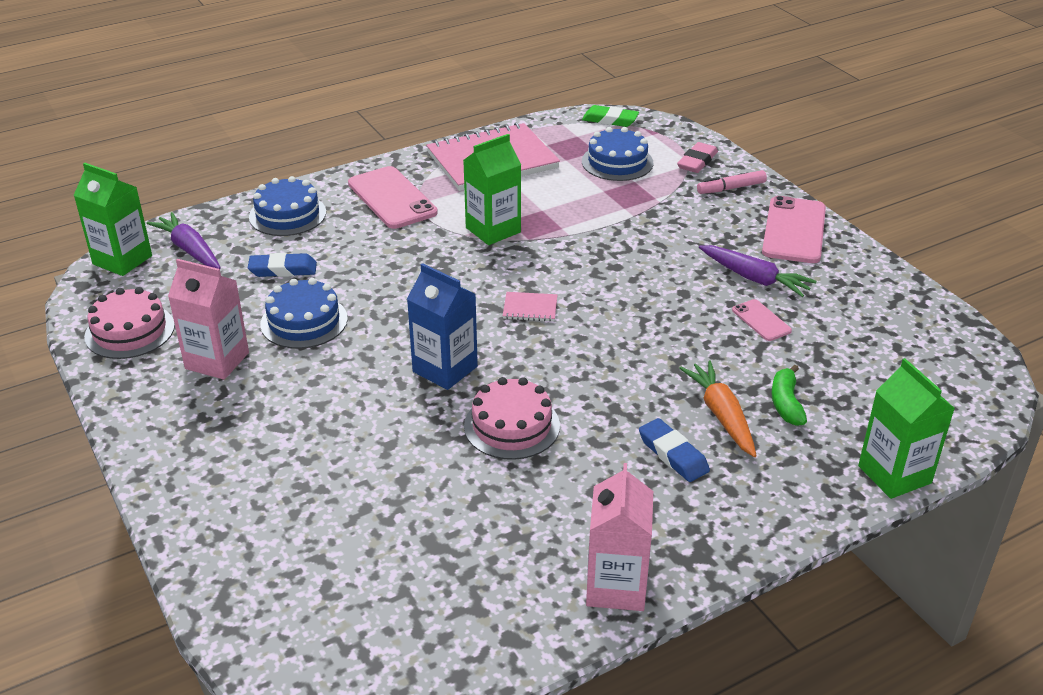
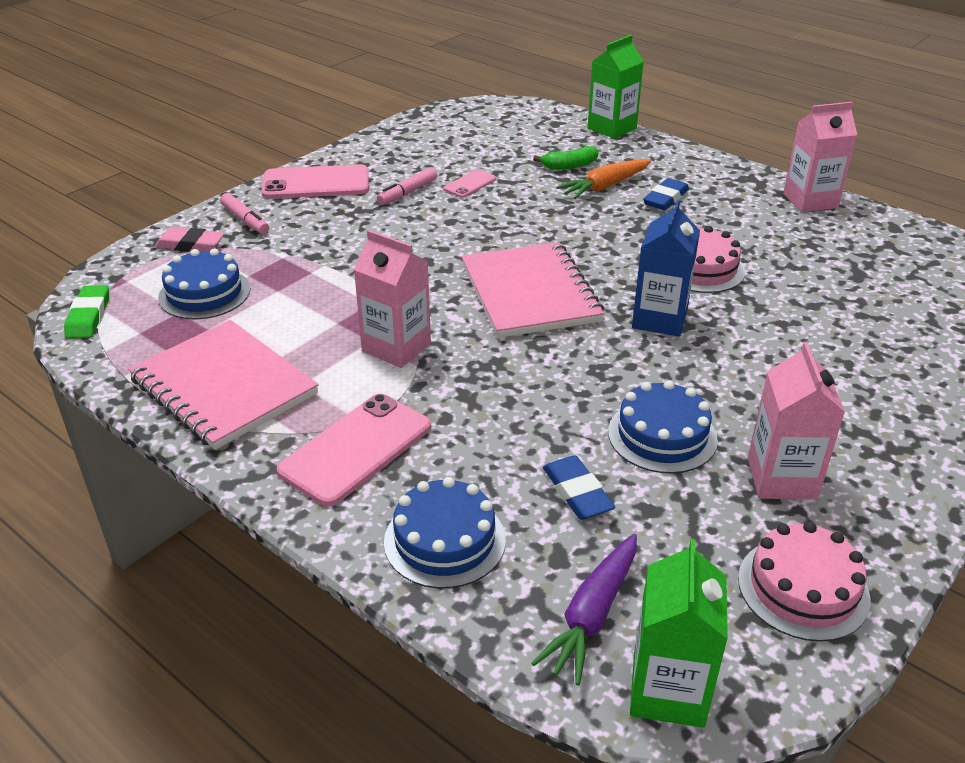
camera: 110 degrees left, 0 degrees up
green carton [463,134,521,245] -> pink carton [354,230,431,368]
pink notebook [503,292,557,322] -> pink notebook [461,242,605,338], size x2.50
purple carrot [699,245,817,297] -> pink marker [377,168,437,205]

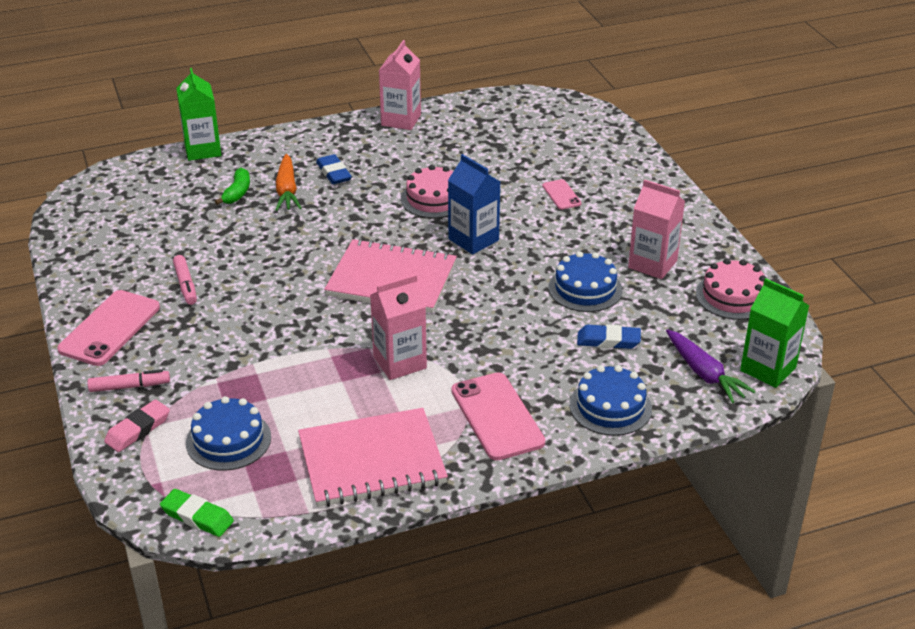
camera: 60 degrees left, 0 degrees up
pink phone [443,169,496,198] -> pink phone moved to [542,179,581,210]

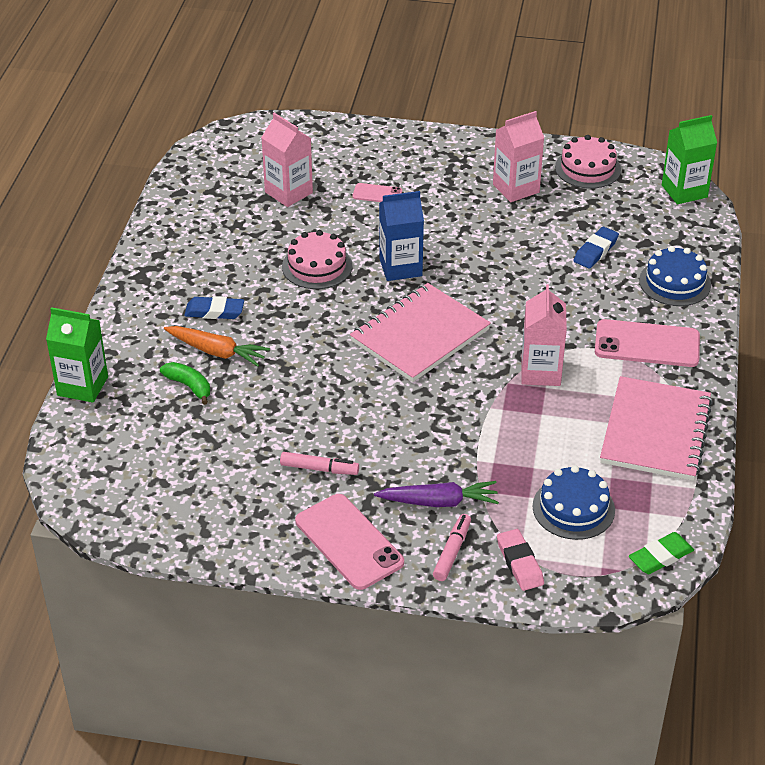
camera: 60 degrees left, 5 degrees up
pink carton [379,40,421,130] -> pink carton moved to [261,113,313,207]
blue cake [548,251,623,312] -> none
purple carrot [666,329,756,403] -> purple carrot moved to [374,481,499,507]

